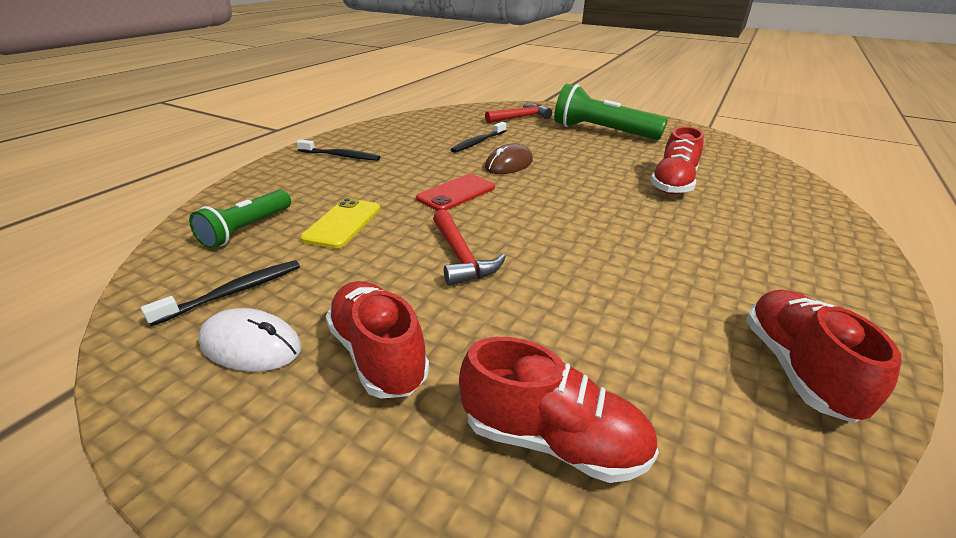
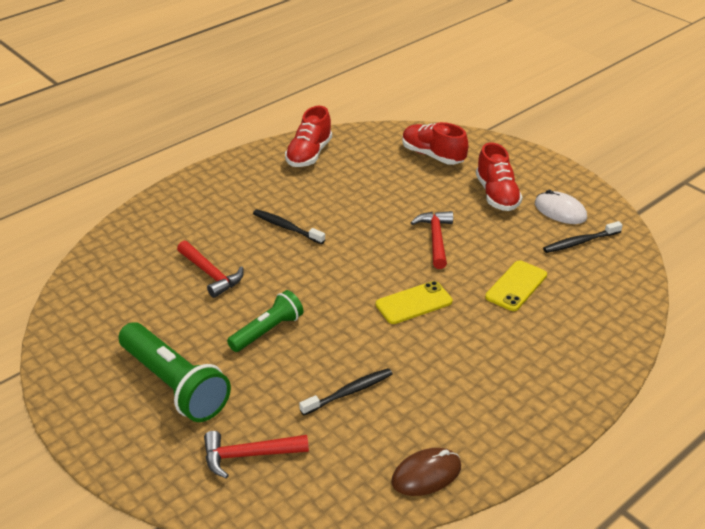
camera: 160 degrees left, 5 degrees up
green flashlight [189,190,291,249] -> green flashlight moved to [227,290,304,352]
black toothbrush [296,139,380,161] -> black toothbrush moved to [253,209,325,244]
red phone [416,174,495,211] -> yellow phone [376,281,453,324]
brown mouse [485,143,533,174] -> brown mouse moved to [391,448,461,496]
red shoe [650,126,704,194] -> red hammer [177,241,244,298]

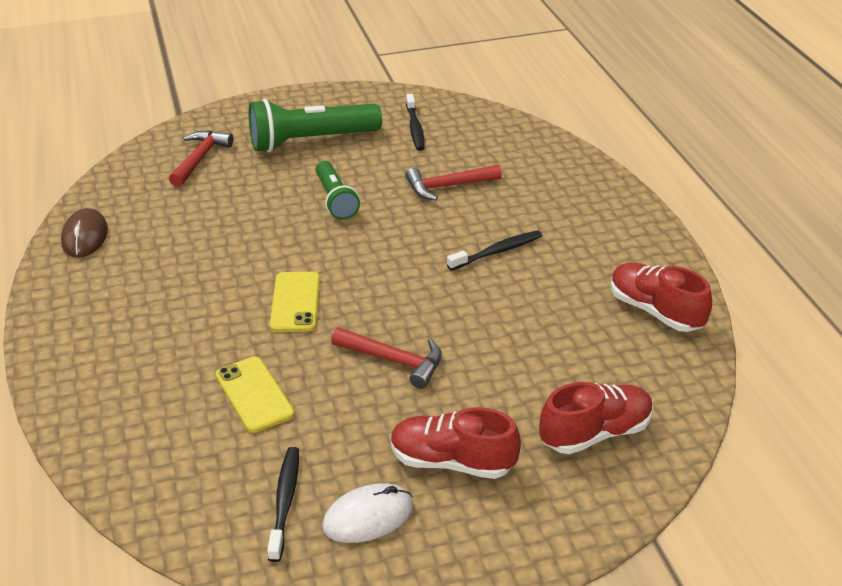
camera: 115 degrees right, 0 degrees up
black toothbrush [299,368,392,415] -> black toothbrush moved to [406,94,425,151]

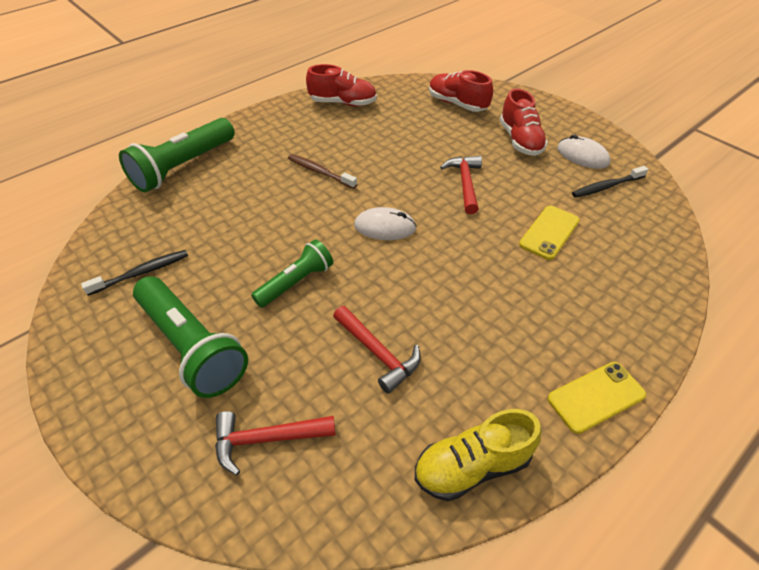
camera: 115 degrees left, 10 degrees up
brown mouse [61,208,108,258] -> yellow shoe [415,409,542,501]
yellow phone [270,272,320,332] -> yellow phone moved to [548,362,646,434]
red hammer [405,165,502,200] -> red hammer moved to [333,306,421,394]
black toothbrush [447,230,542,271] -> brown toothbrush [288,154,357,189]
red shoe [611,263,712,332] -> red shoe turned 105 degrees counterclockwise [306,64,377,106]
none -> green flashlight [119,118,235,192]
none -> white mouse [354,207,417,240]

